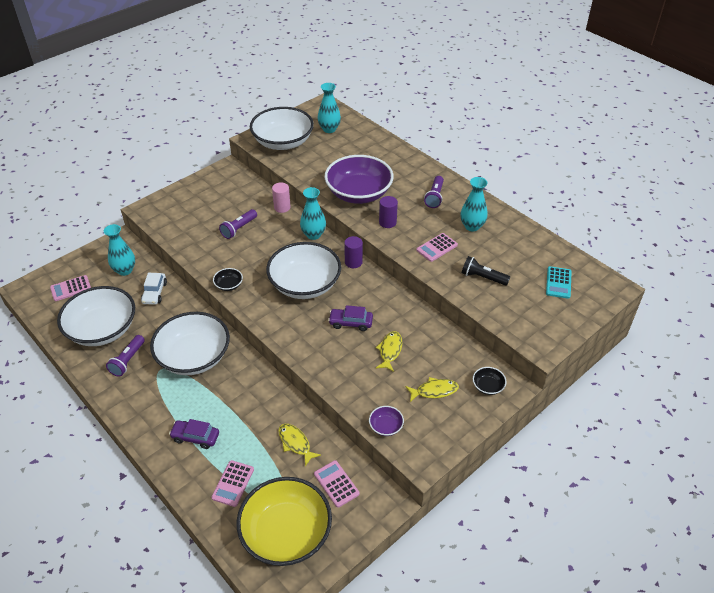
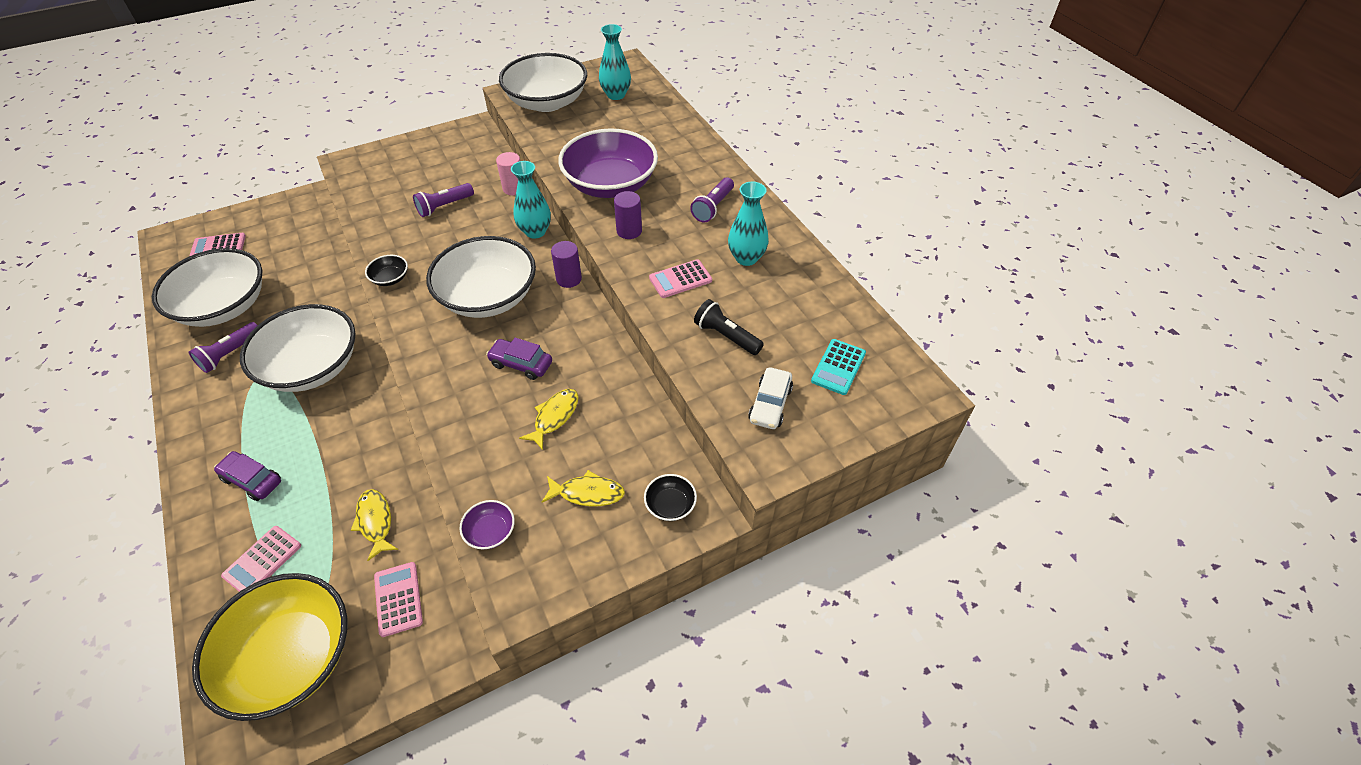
camera: 15 degrees right, 5 degrees up
turquoise vase [104,224,135,276] -> none
white car [141,273,167,305] -> white car moved to [748,367,793,429]

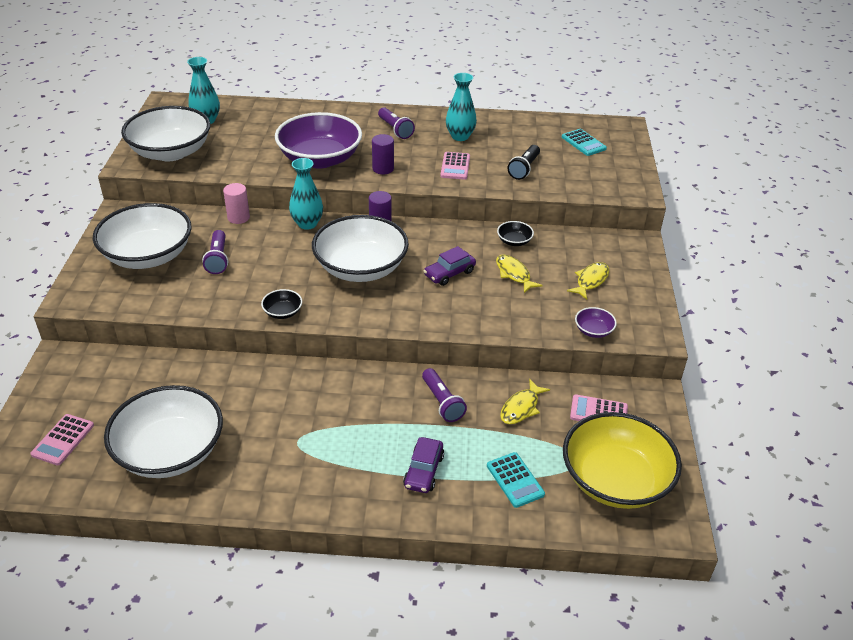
camera: 60 degrees left, 10 degrees down
purple flashlight [189,322,258,373] -> purple flashlight moved to [422,368,467,422]
purple car [214,451,281,501] -> purple car turned 45 degrees counterclockwise [403,437,444,493]
pink calculator [221,526,301,592] -> turquoise calculator [487,452,545,508]
white bowl [240,304,356,392] -> white bowl moved to [93,203,192,269]
yellow fish [351,489,398,561] -> yellow fish turned 60 degrees counterclockwise [500,379,550,424]
black bowl [644,474,697,521] -> black bowl moved to [497,221,534,246]
black flashlight [694,299,764,355] -> black flashlight turned 45 degrees counterclockwise [508,145,540,180]
white car [748,367,793,429] -> none

